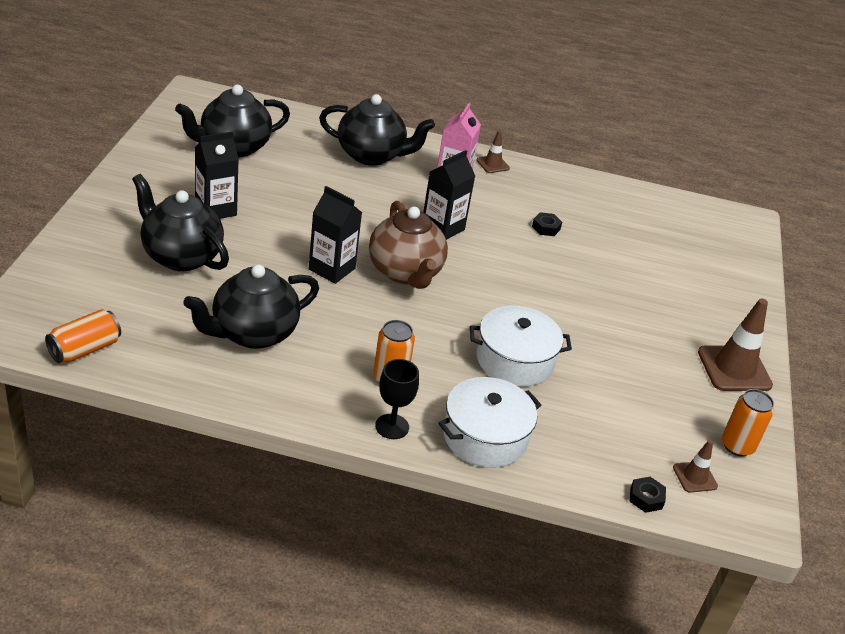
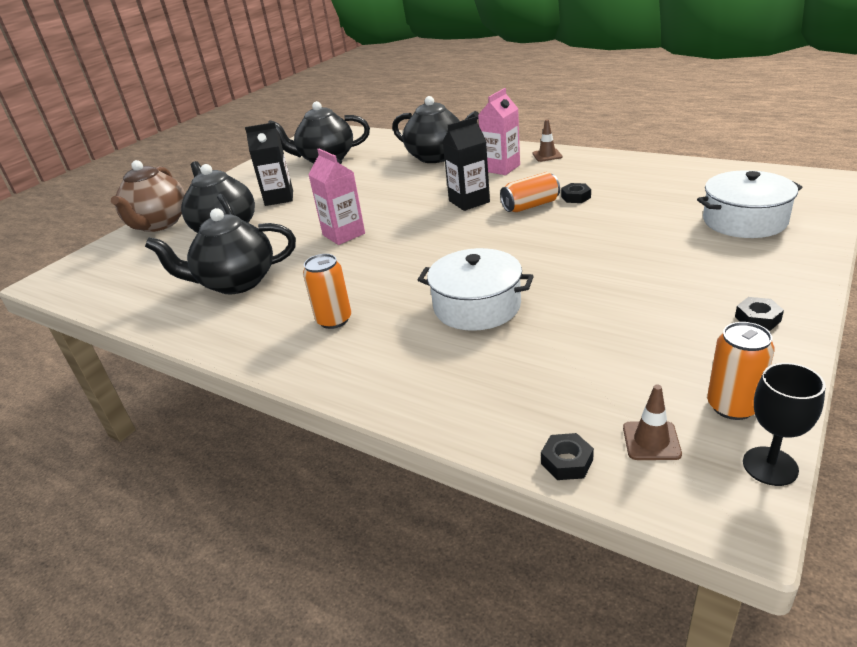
camera: 30 degrees right, 5 degrees down
orange can [45,309,121,363] -> orange can moved to [500,172,560,212]
black carton [309,186,362,284] -> pink carton [308,149,365,245]
brown teapot [369,201,448,289] -> brown teapot moved to [111,160,186,232]
black goblet [375,359,419,439] -> black goblet moved to [743,363,826,486]
white pot [438,377,541,468] -> white pot moved to [697,170,802,238]
brown traffic cone [698,299,773,391] -> black nut [735,297,784,331]

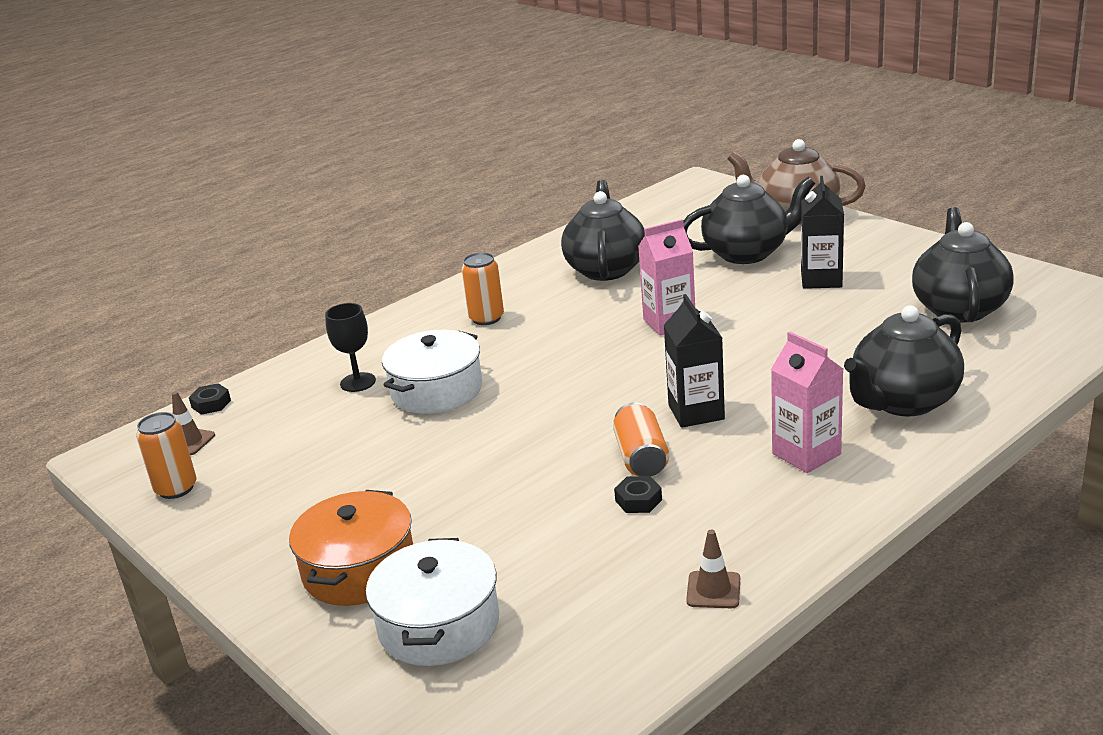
camera: 105 degrees right, 5 degrees down
brown traffic cone [533,119,562,162] -> brown traffic cone moved to [686,529,740,608]
black nut [735,297,784,331] -> none
black goblet [743,363,826,486] -> black goblet moved to [325,303,376,392]
none -> orange pot [289,490,413,606]

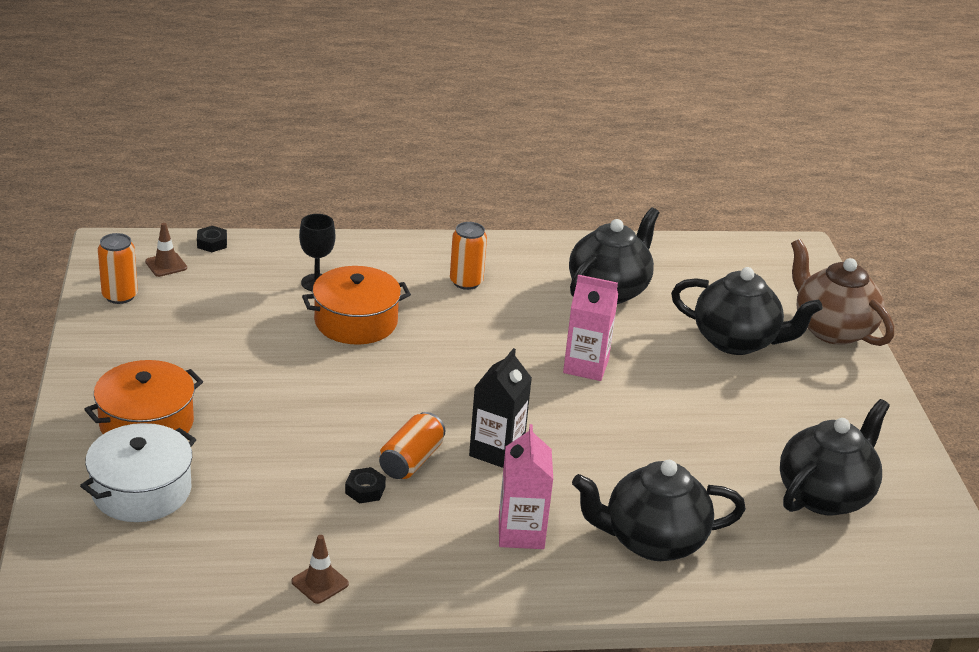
camera: 30 degrees right, 5 degrees up
white pot [382,330,482,414] -> orange pot [302,266,411,345]
black carton [801,176,844,289] -> none

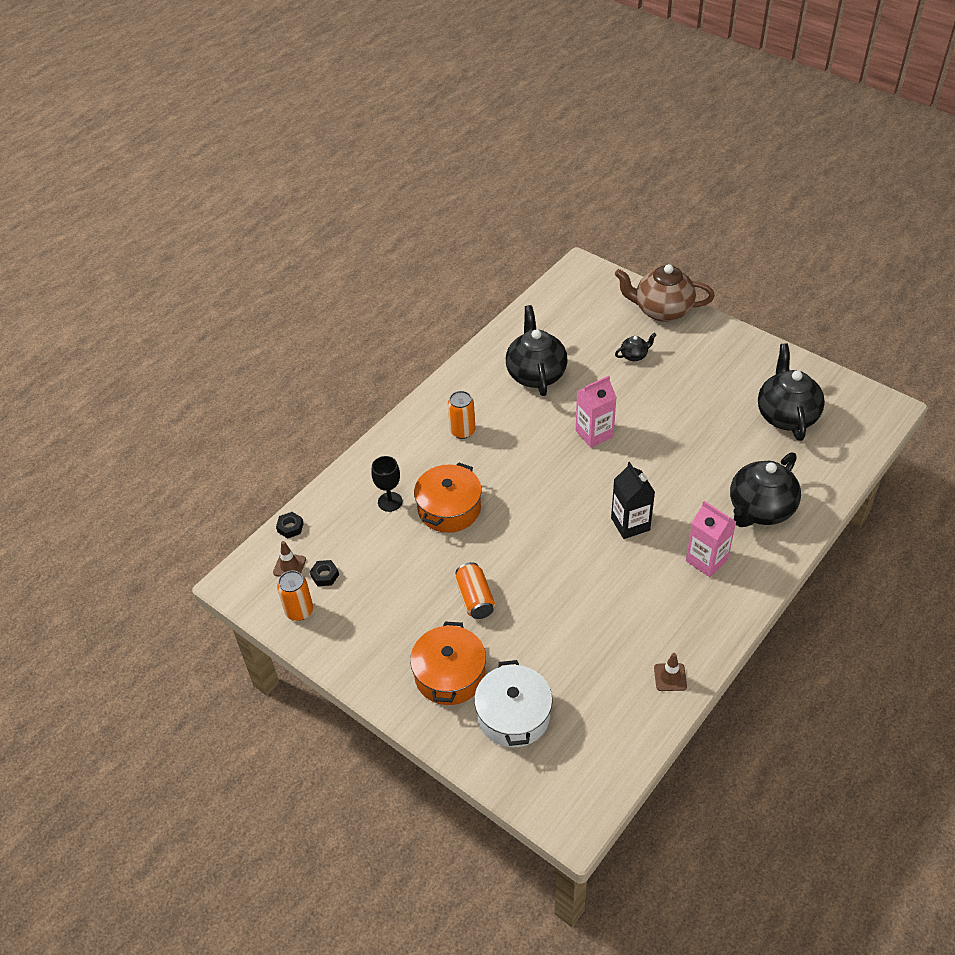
camera: 40 degrees left, 15 degrees up
black nut [345,467,386,504] -> black nut moved to [310,560,339,586]
orange can [379,412,445,479] -> orange can moved to [455,562,495,619]
black teapot [671,267,823,355] -> black teapot [615,333,656,361], size x0.45

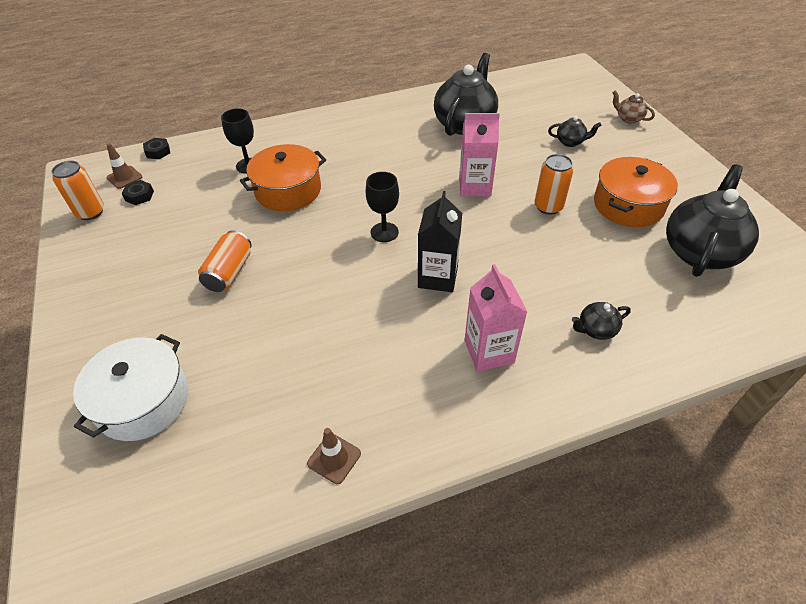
camera: 30 degrees right, 0 degrees up
orange pot [410,621,486,705] -> orange pot moved to [594,157,678,227]
orange can [448,391,476,439] -> orange can moved to [534,154,574,215]
brown teapot [615,264,715,322] -> brown teapot [612,91,655,124], size x0.45
black teapot [730,452,801,527] -> black teapot [572,302,631,340], size x0.45
none -> black goblet [366,172,399,242]

